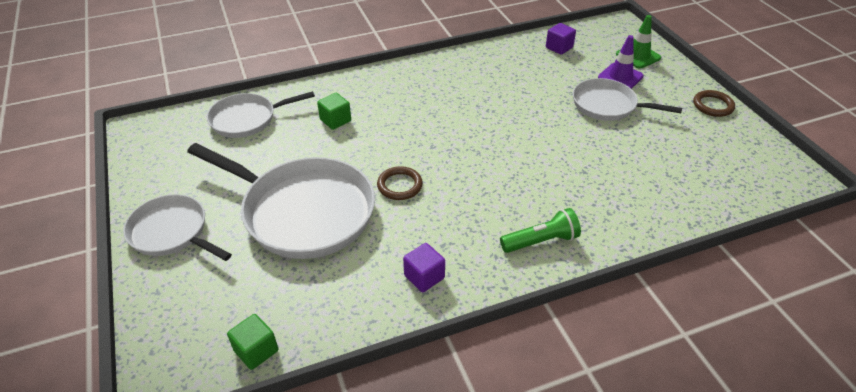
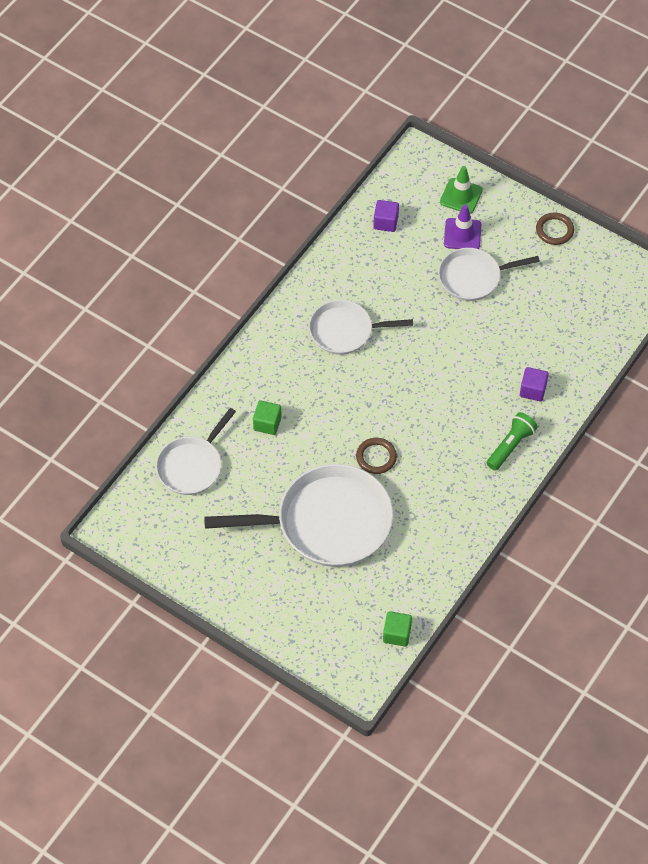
camera: 35 degrees left, 15 degrees up
white pan [123,194,232,261] -> white pan moved to [309,300,413,355]
purple cube [403,243,445,292] -> purple cube moved to [520,367,549,401]

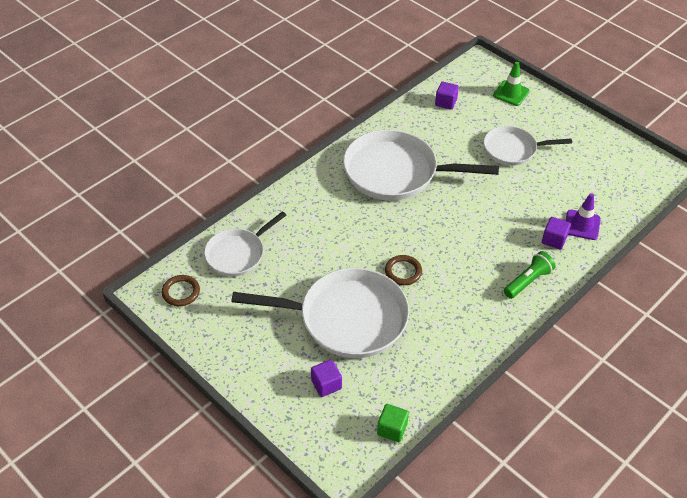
camera: 10 degrees right, 10 degrees down
green cube [253,400,282,435] -> none
white pan [309,300,413,355] -> white pan [343,129,499,201], size x1.71
purple traffic cone [444,205,481,249] -> purple traffic cone moved to [566,193,601,240]
brown ring [536,213,574,245] -> brown ring moved to [162,275,200,306]
none -> purple cube [311,359,342,397]

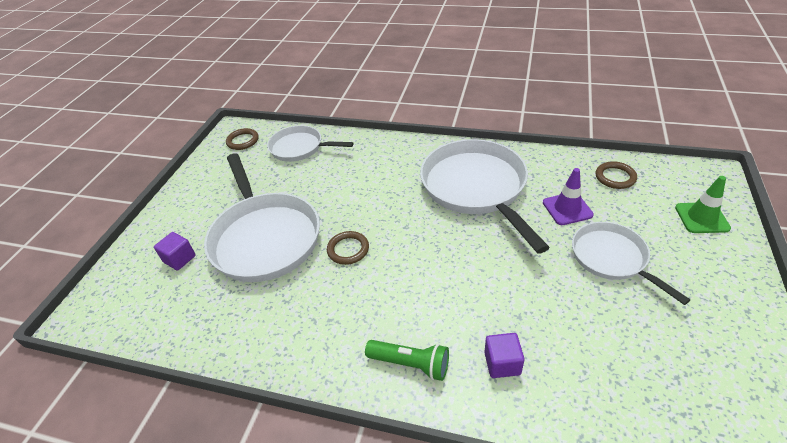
camera: 65 degrees right, 5 degrees down
green cube [377,404,409,442] -> none
purple cube [435,82,459,110] -> brown ring [596,161,637,189]
purple traffic cone [566,193,601,240] -> purple traffic cone moved to [543,168,594,225]

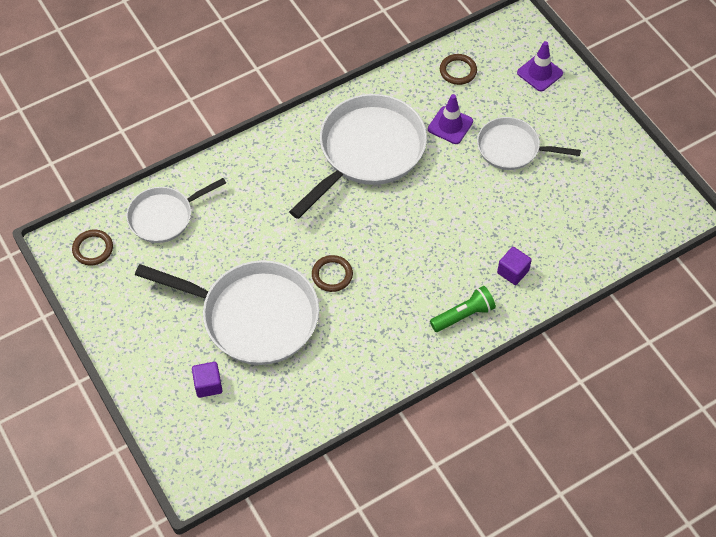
camera: 50 degrees left, 15 degrees up
white pan [420,139,550,254] -> white pan turned 105 degrees clockwise [289,94,427,219]
green traffic cone [675,176,731,233] -> purple traffic cone [517,41,563,91]

